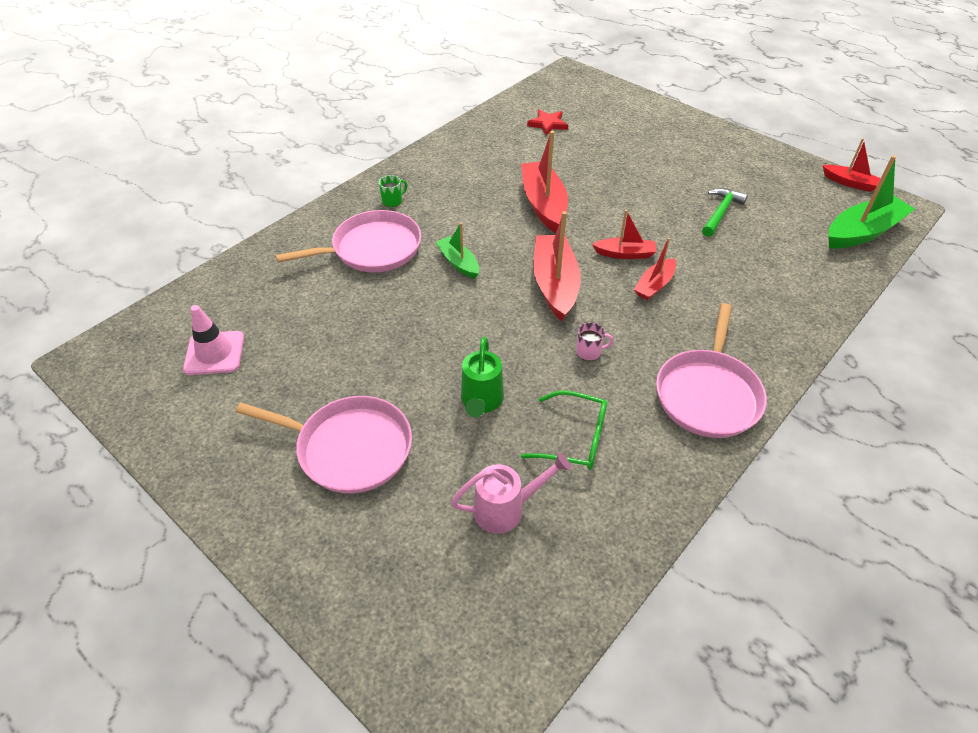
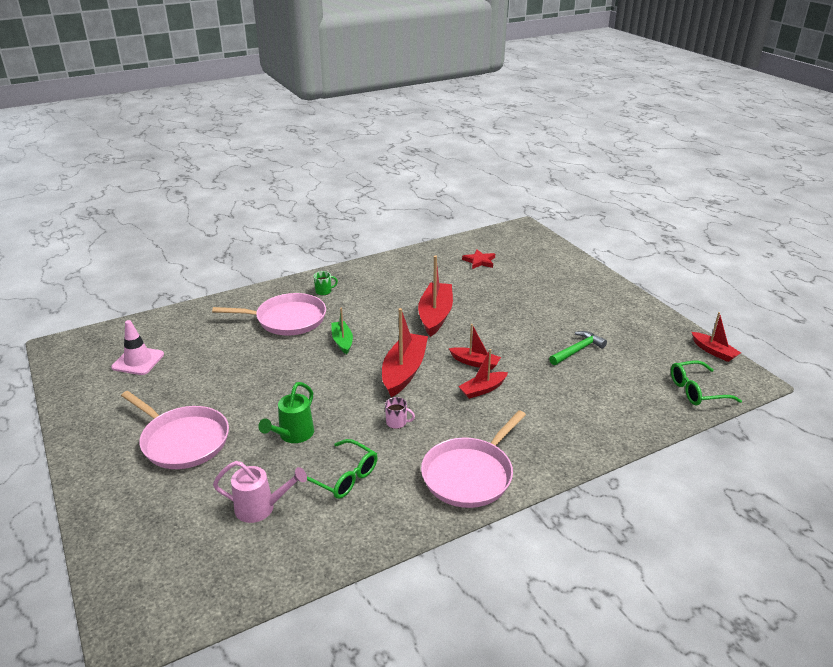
camera: 20 degrees right, 15 degrees down
green boat [828,155,915,249] -> green glasses [671,361,742,405]

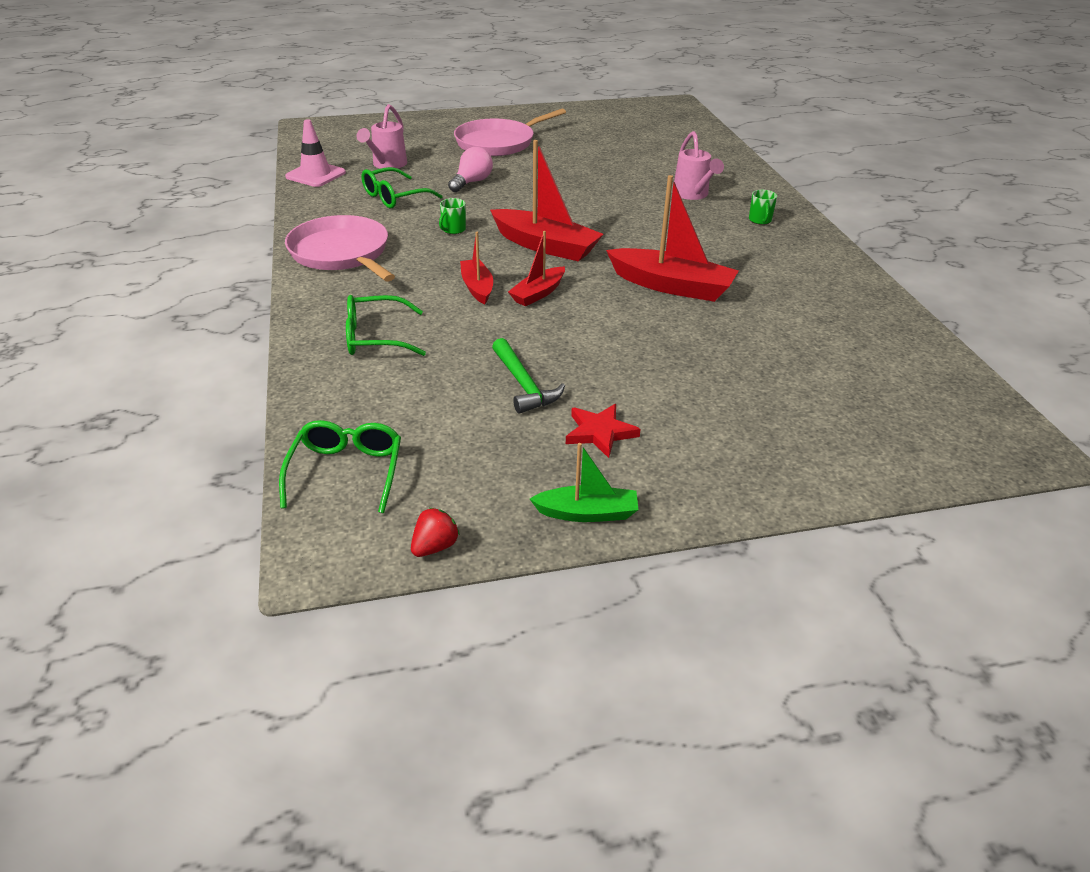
camera: 105 degrees right, 5 degrees up
pink traffic cone [111,320,164,375] -> pink traffic cone moved to [285,119,346,187]
pink pan [212,293,326,335] -> pink watering can [674,131,724,200]
green watering can [258,382,314,443] -> pink light bulb [448,147,493,192]
green boat [331,308,353,354] -> green boat moved to [530,443,639,522]
pink mug [385,397,415,429] -> green mug [439,198,466,234]
red star [462,249,495,269] -> red star moved to [566,404,641,458]
red boat [692,312,741,362] -> red strawberry [411,507,460,557]
none -> green glasses [346,295,426,356]

